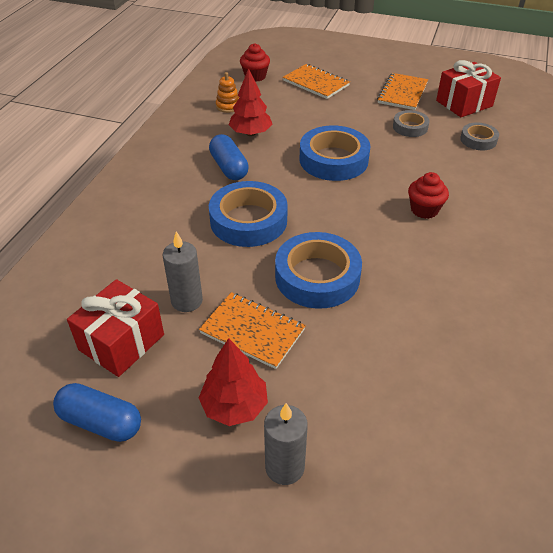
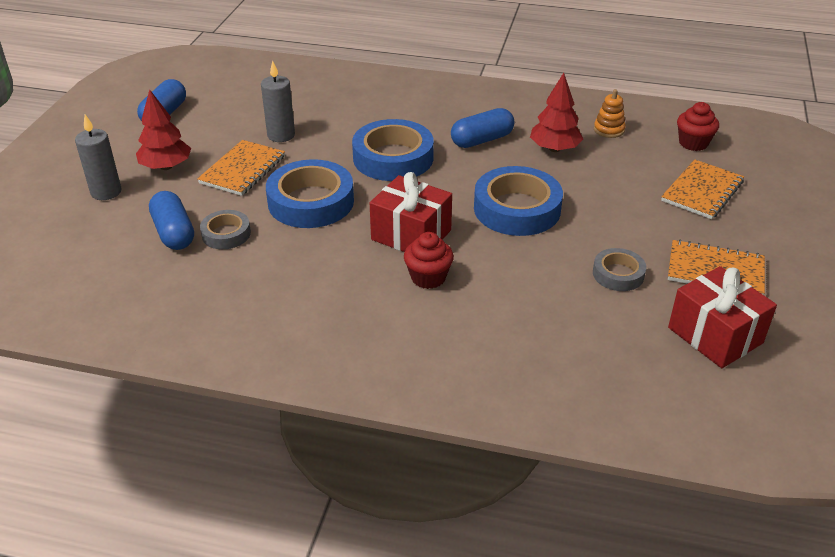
camera: 85 degrees right, 5 degrees down
red gift [67,279,164,377] -> red gift moved to [370,172,452,252]
grey tape [460,122,499,150] -> grey tape moved to [200,210,251,249]
none -> blue capsule [149,191,194,250]

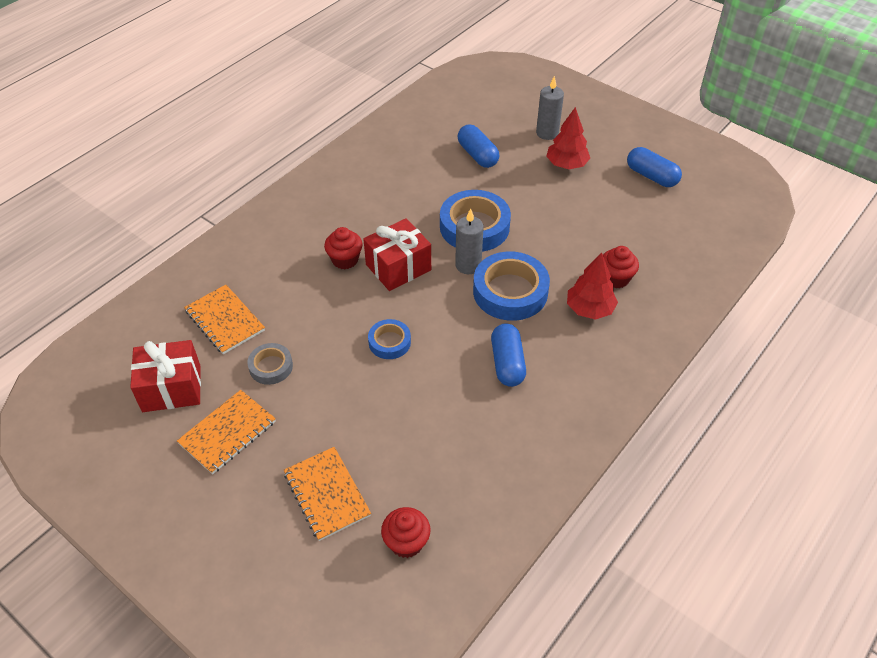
camera: 115 degrees right, 10 degrees up
blue capsule [149,191,194,250] -> blue capsule turned 60 degrees clockwise [458,124,499,168]
orange notebook [197,140,285,196] -> orange notebook moved to [184,285,265,354]
grey tape [200,210,251,249] -> none
grey candle [261,60,295,142] -> grey candle moved to [455,208,484,274]
blue tape [474,166,563,236] -> blue tape [368,319,411,359], size x0.54
red tree [530,73,583,152] -> red tree moved to [567,253,618,320]
orange stacking toy [594,89,626,138] -> none
none -> red cupcake [603,246,639,288]

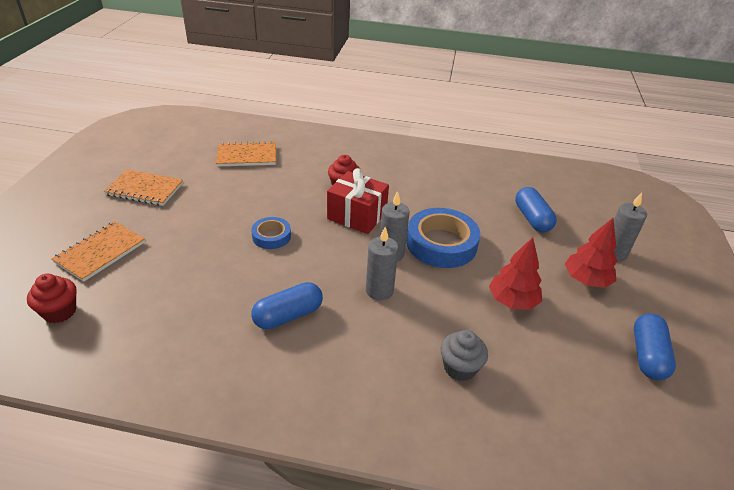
camera: 60 degrees right, 10 degrees down
red gift [130,340,201,412] -> none
orange notebook [184,285,265,354] -> orange notebook turned 60 degrees clockwise [216,141,276,167]
grey tape [247,343,293,385] -> none
blue capsule [458,124,499,168] -> blue capsule turned 45 degrees counterclockwise [515,187,557,232]
blue tape [473,251,550,321] -> grey candle [366,227,398,300]
red tree [567,253,618,320] -> red tree moved to [489,237,542,310]
red cupcake [603,246,639,288] -> grey cupcake [441,330,488,381]

